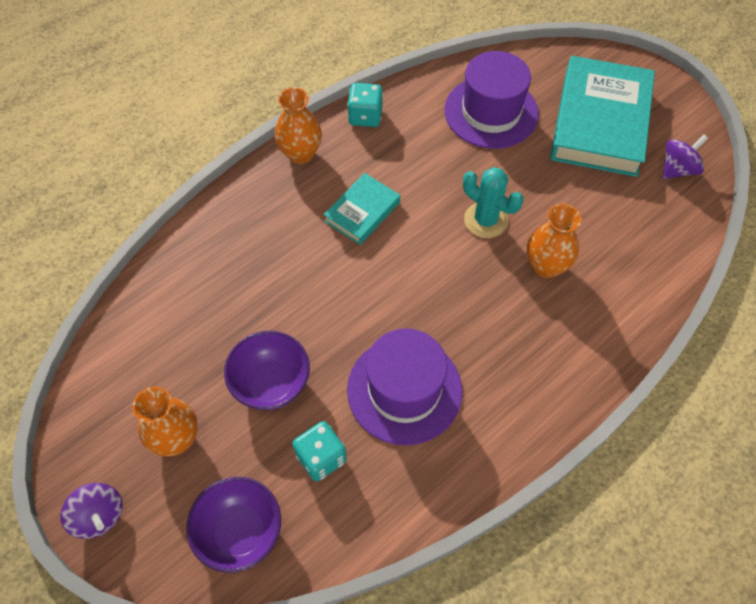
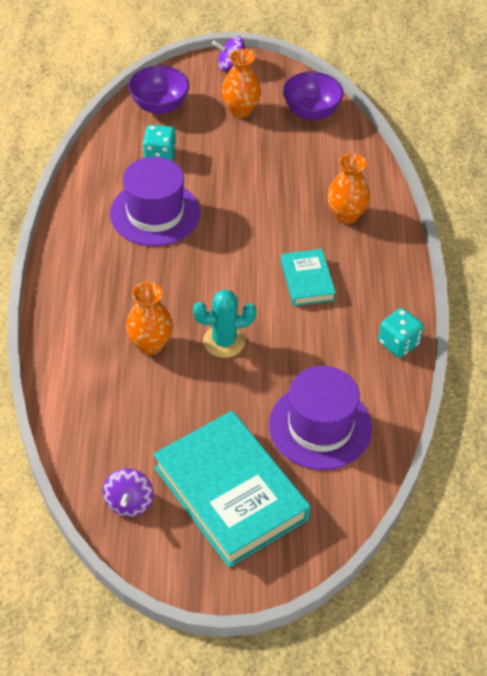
camera: 130 degrees right, 10 degrees down
purple bowl [224,331,310,410] -> purple bowl moved to [283,72,343,120]
orange vase [275,87,322,164] -> orange vase moved to [327,153,370,224]

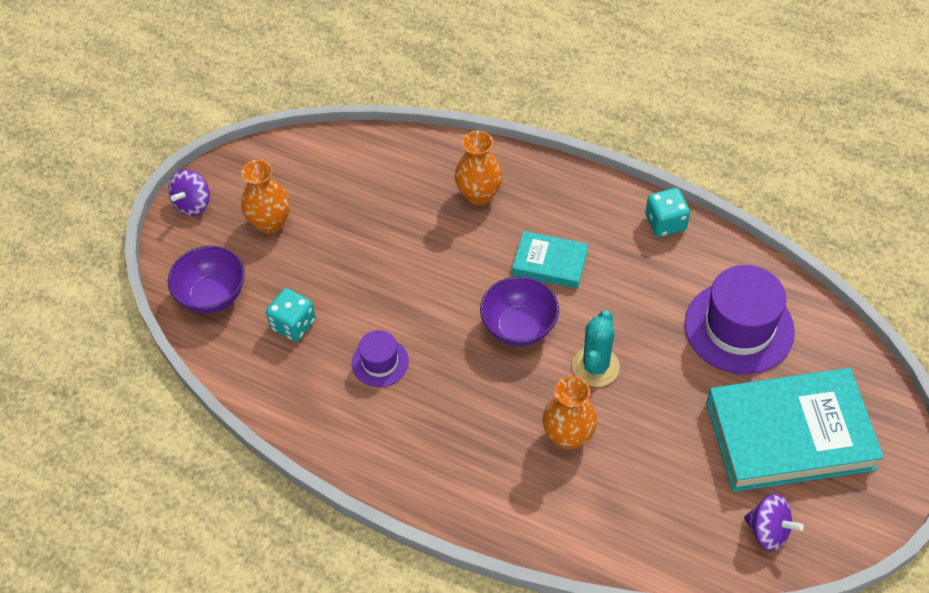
camera: 60 degrees left, 5 degrees up
purple hat [110,157,200,246] -> purple hat [352,330,409,387], size x0.52
purple bowl [283,72,343,120] -> purple bowl moved to [480,276,559,347]

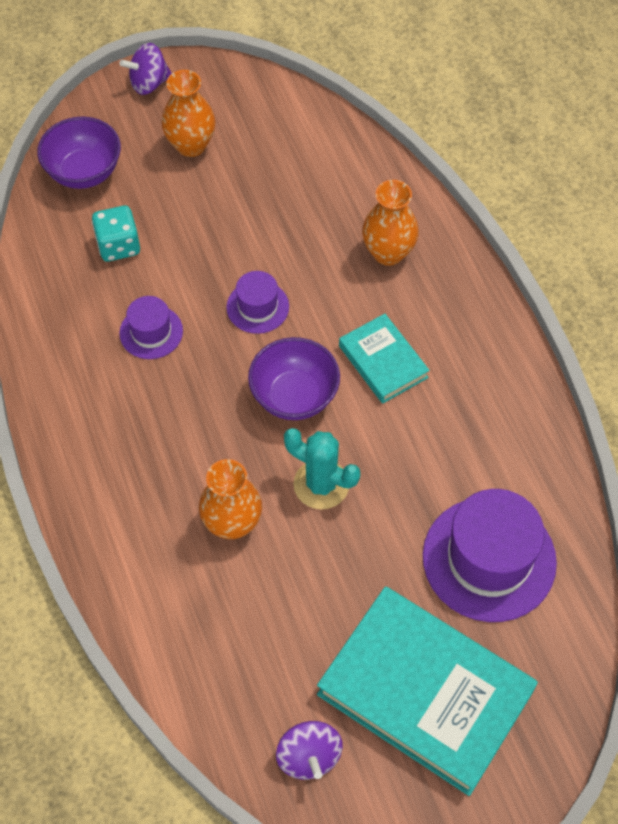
camera: 40 degrees right, 5 degrees up
turquoise cactus [572,310,620,387] -> turquoise cactus turned 60 degrees clockwise [284,428,360,510]
turquoise dice [645,188,690,237] -> none
none -> purple hat [226,271,289,334]

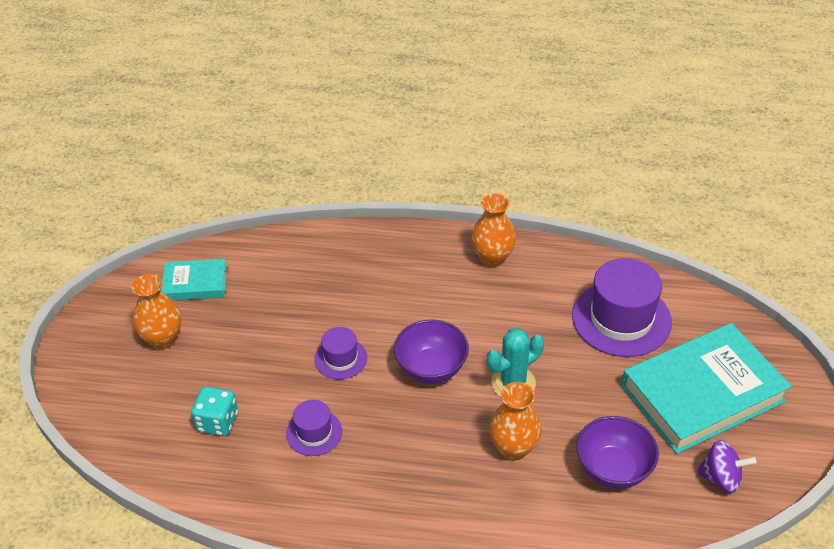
camera: 60 degrees left, 15 degrees down
purple bowl [37,117,121,189] -> purple bowl moved to [576,416,659,489]
purple spinning top [120,43,172,95] -> none
turquoise book [339,314,430,404] -> turquoise book moved to [161,259,227,300]
orange vase [362,180,419,266] -> orange vase moved to [471,193,516,267]

